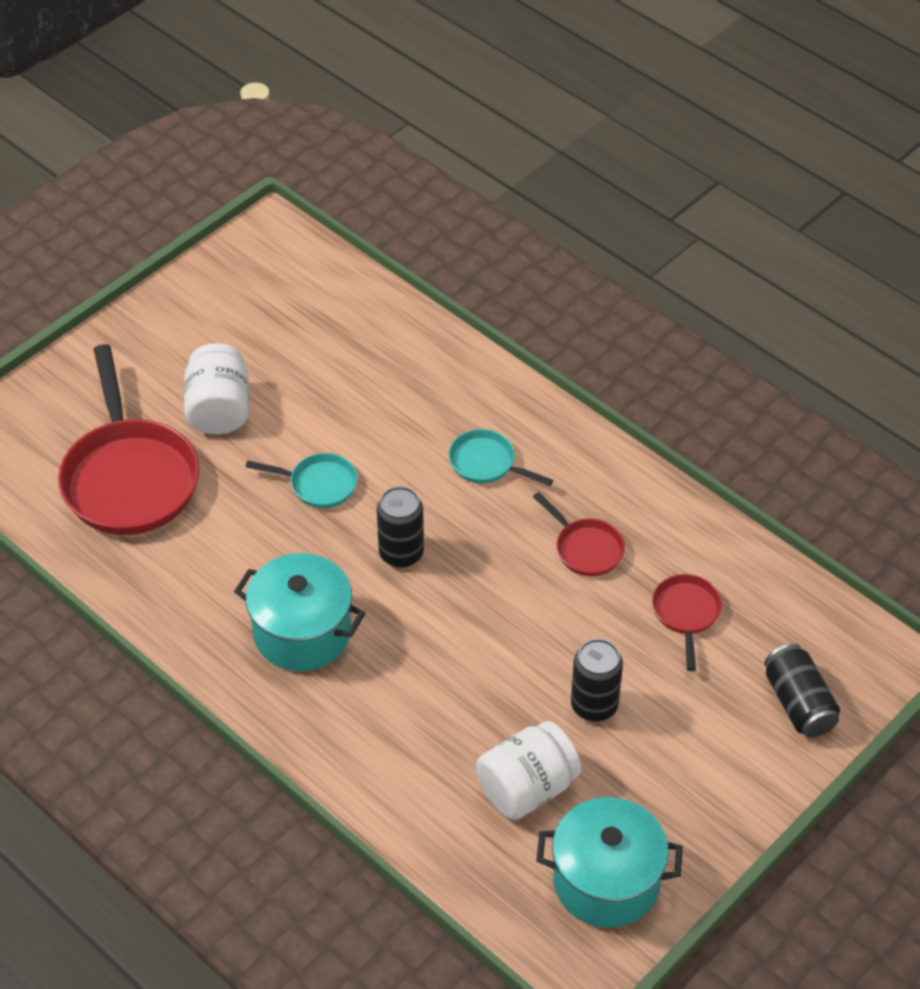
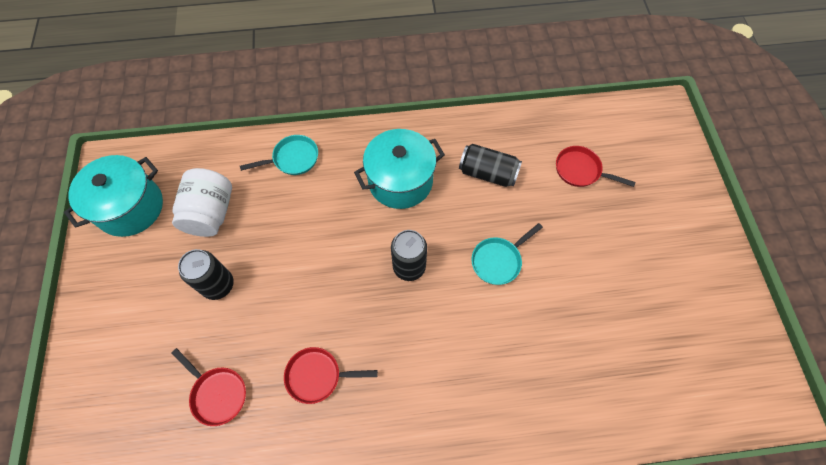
camera: 130 degrees right, 15 degrees up
red pan [58,344,199,535] -> red pan [556,146,635,187], size x0.48
white jar [184,343,249,435] -> none
turquoise pan [449,429,553,486] -> turquoise pan moved to [240,135,318,175]
black can [764,643,840,737] -> black can moved to [459,144,522,187]

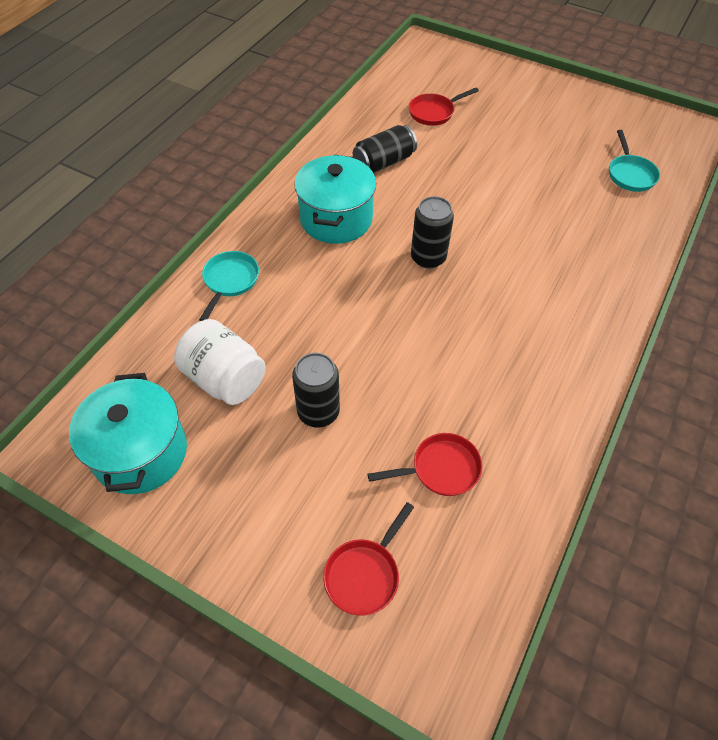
camera: 55 degrees left, 10 degrees down
red pan [284,347,378,404] -> red pan moved to [323,502,414,616]
turquoise pan [471,223,543,285] -> turquoise pan moved to [609,130,660,192]

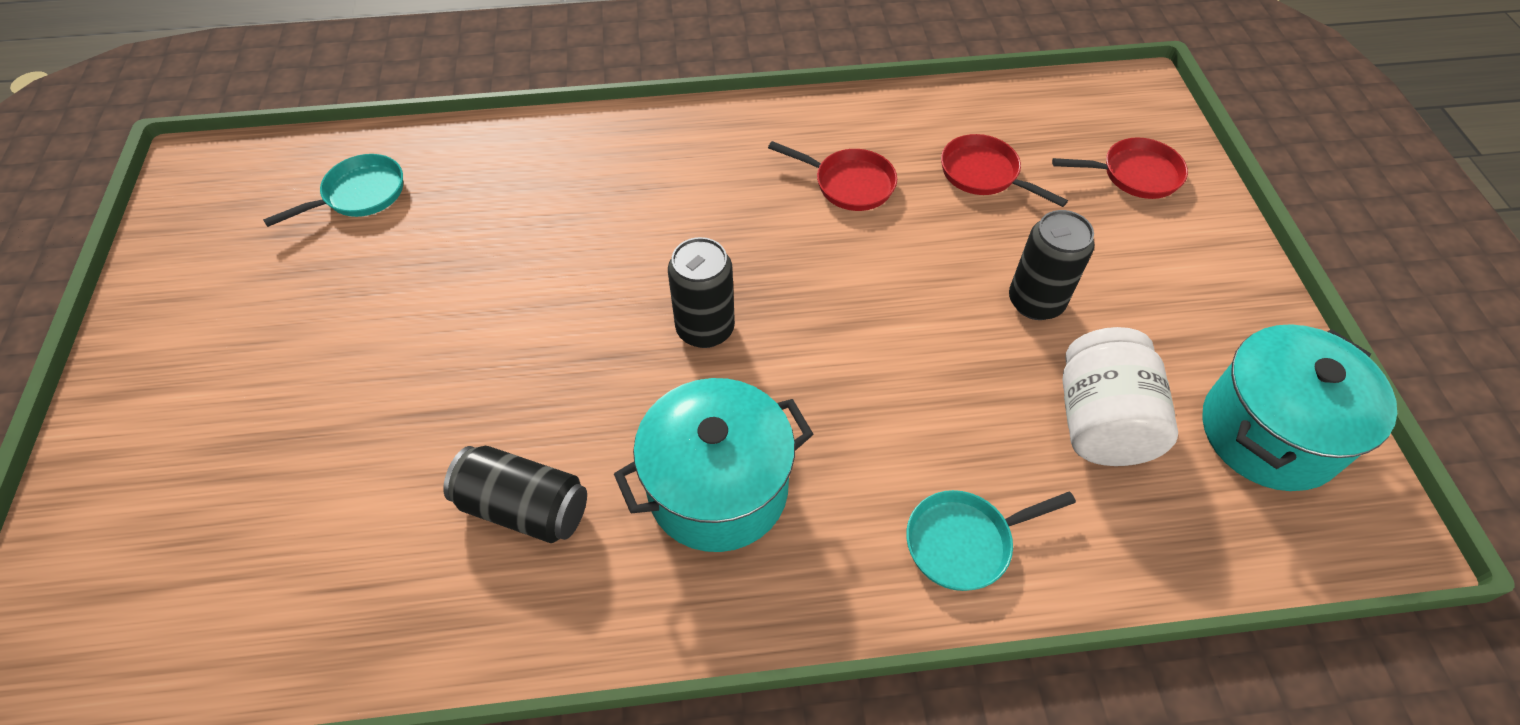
camera: 125 degrees left, 0 degrees up
red pan [409,87,479,126] -> red pan moved to [768,141,897,211]

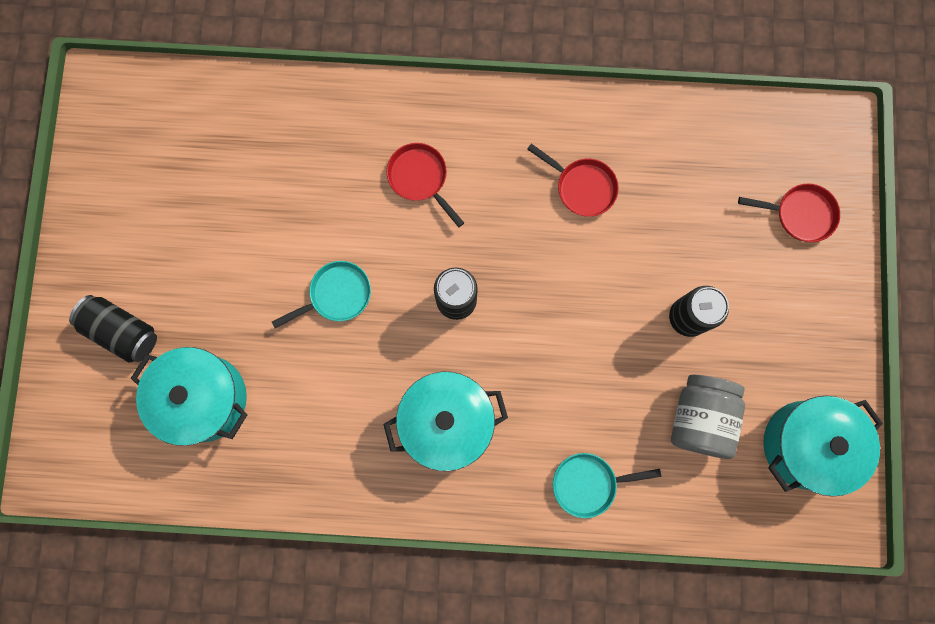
camera: 10 degrees right, 25 degrees up
turquoise pan [263,154,403,227] -> turquoise pan moved to [272,261,371,328]
black can [443,446,587,543] -> black can moved to [69,295,157,363]
red pan [941,134,1068,207] -> red pan moved to [387,143,464,227]
white jar [1062,327,1178,466] -> grey jar [671,375,745,459]
none -> turquoise pot [131,347,247,446]

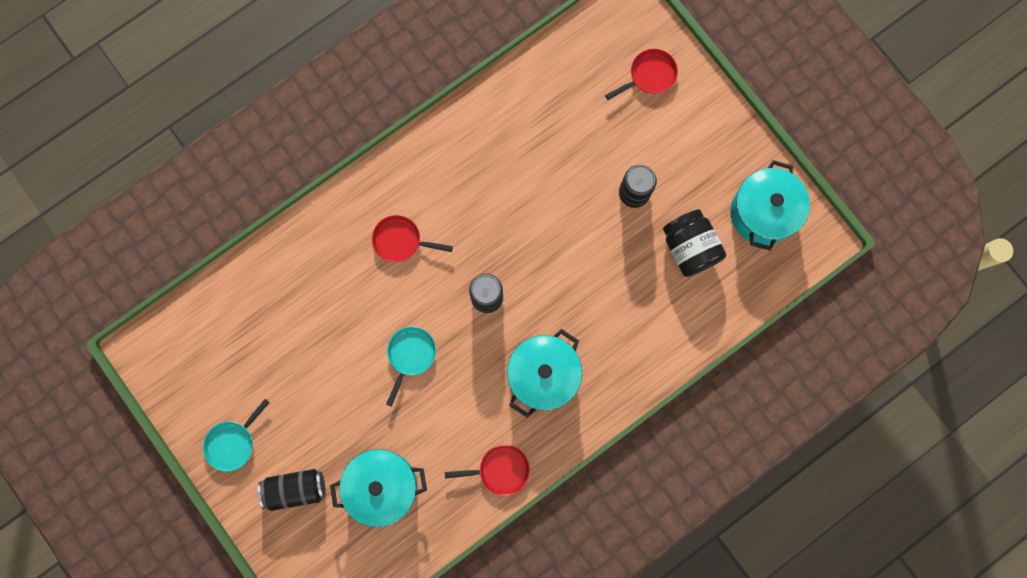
camera: 40 degrees left, 0 degrees up
red pan [527,143,619,217] -> red pan moved to [445,445,530,495]
turquoise pan [553,453,661,518] -> turquoise pan moved to [203,399,270,472]
grey jar [671,375,745,459] -> black jar [663,209,726,277]

